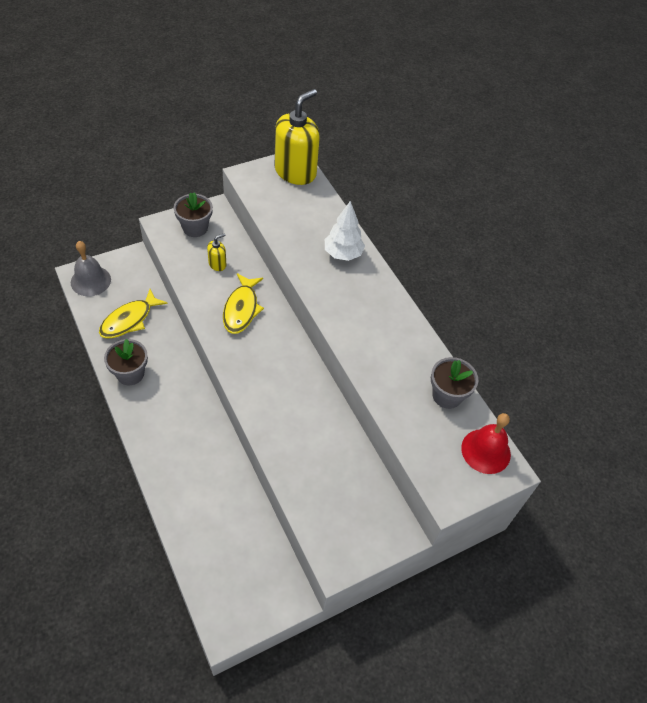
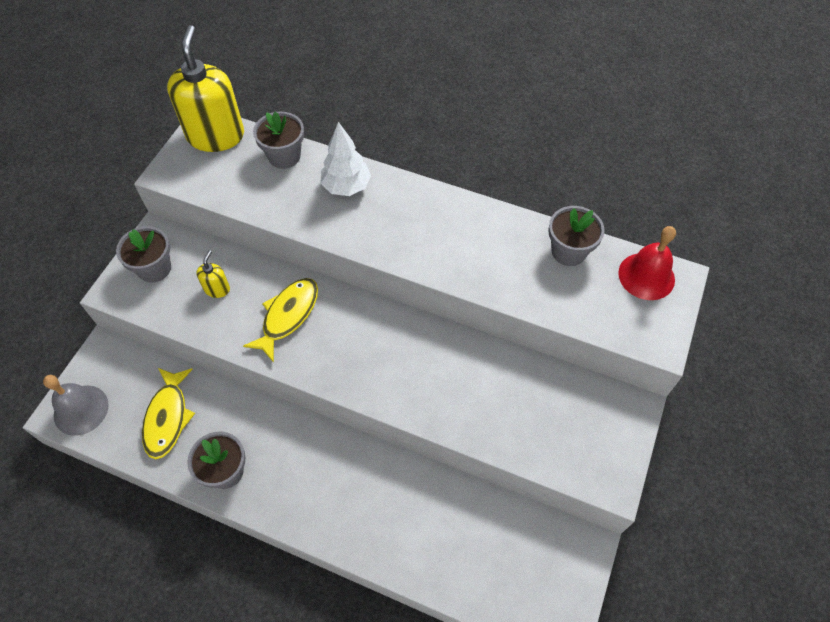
camera: 35 degrees left, 5 degrees up
yellow fish [223,273,264,334] -> yellow fish turned 120 degrees counterclockwise [243,278,318,363]
none -> grey flower pot [253,112,304,169]

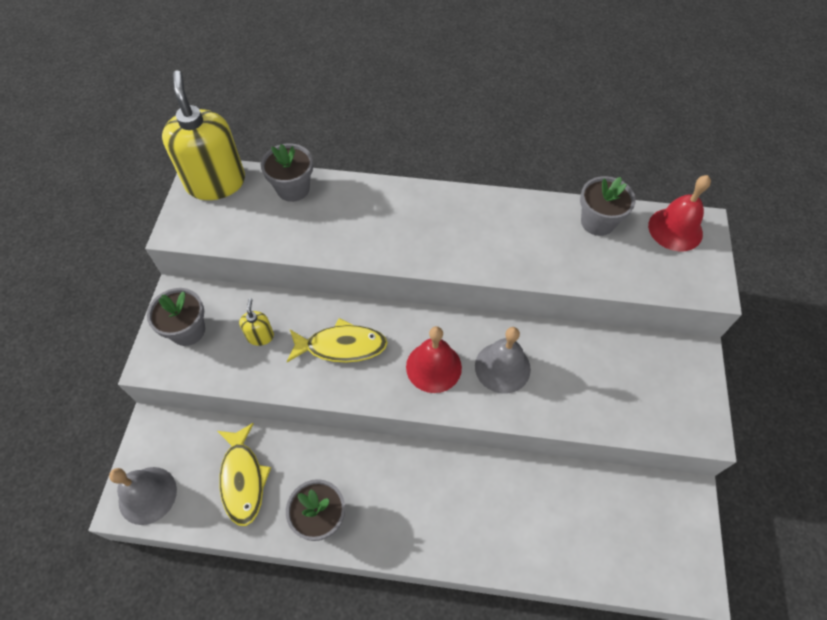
camera: 15 degrees left, 0 degrees up
yellow fish [243,278,318,363] -> yellow fish turned 75 degrees clockwise [287,318,388,363]
white tree [320,122,371,196] -> none
none -> red bell [406,326,462,393]
none -> grey bell [475,327,531,394]

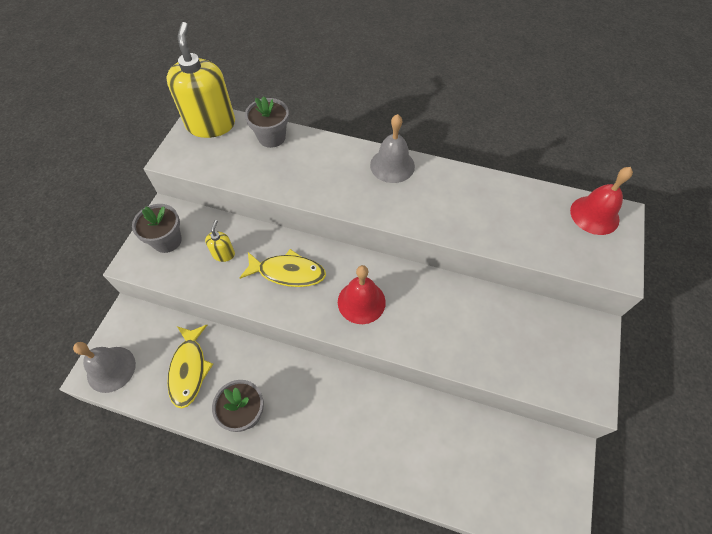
camera: 10 degrees right, 0 degrees up
grey bell [475,327,531,394] -> grey bell moved to [370,114,415,183]
grey flower pot [580,176,636,236] -> none

